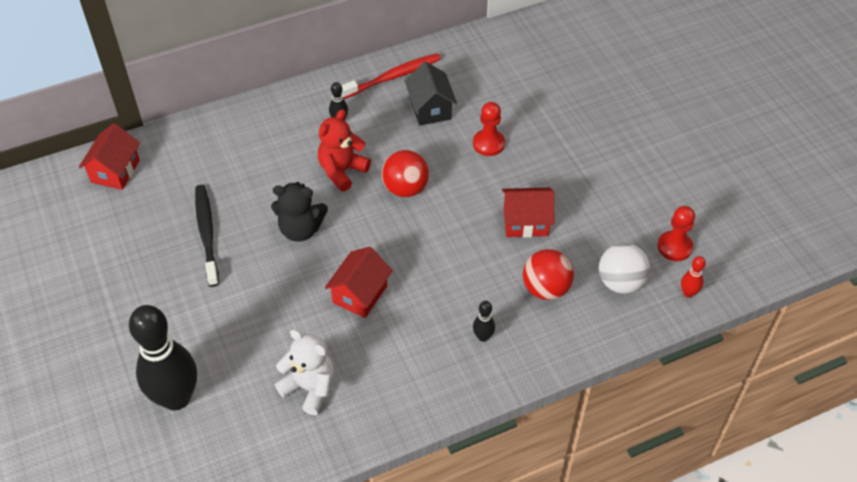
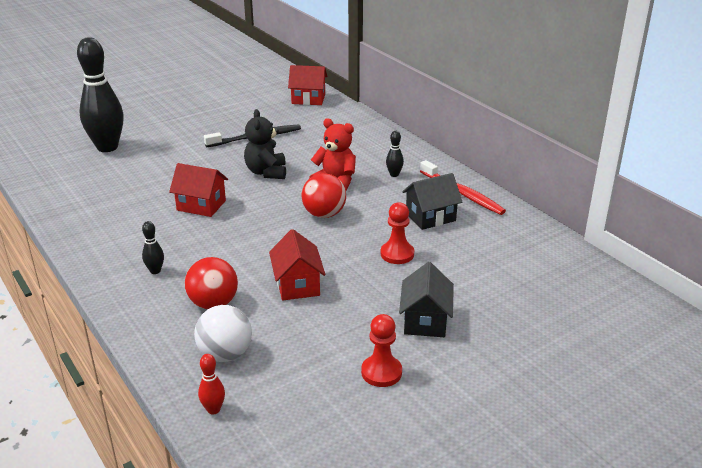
camera: 80 degrees right, 20 degrees down
white teddy bear [275,329,334,415] -> none
red pawn [658,206,695,261] -> red pawn moved to [361,314,402,387]
none -> black house [399,262,454,337]

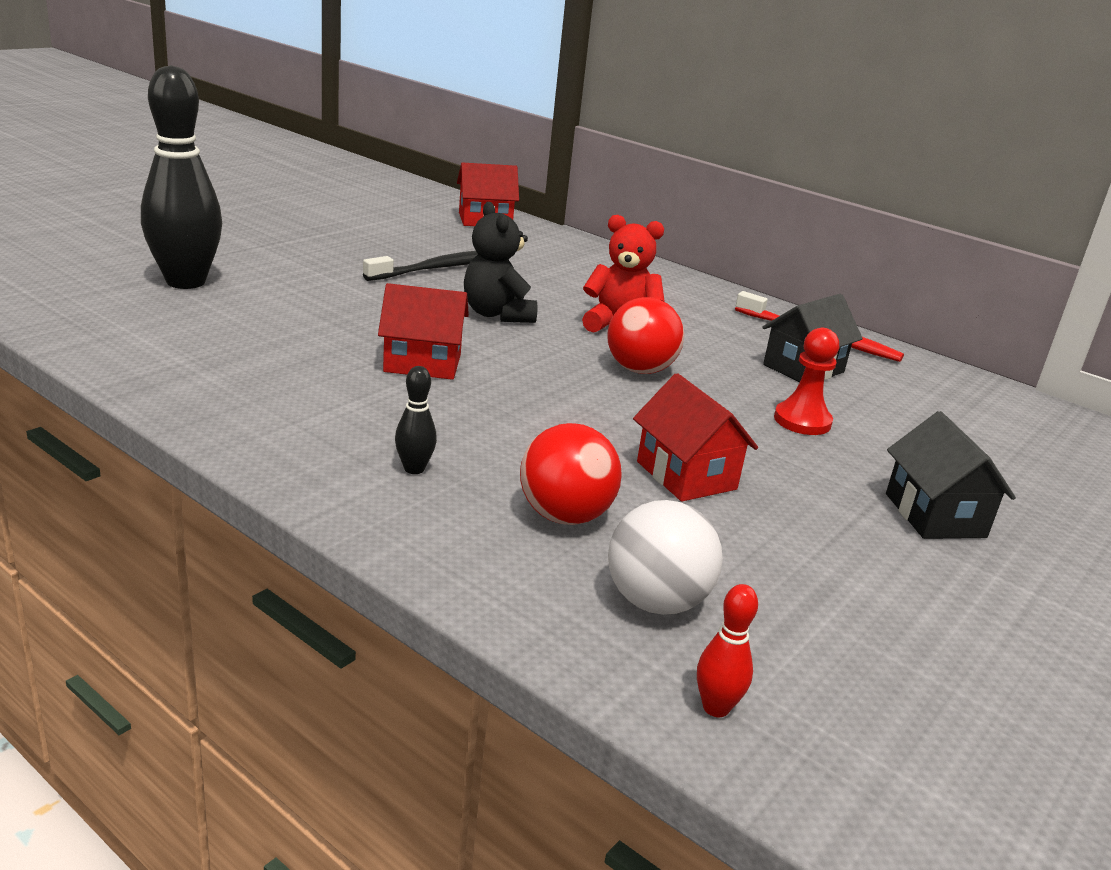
camera: 20 degrees left, 5 degrees down
red pawn [361,314,402,387] -> none
black bowling pin [386,131,404,177] -> none

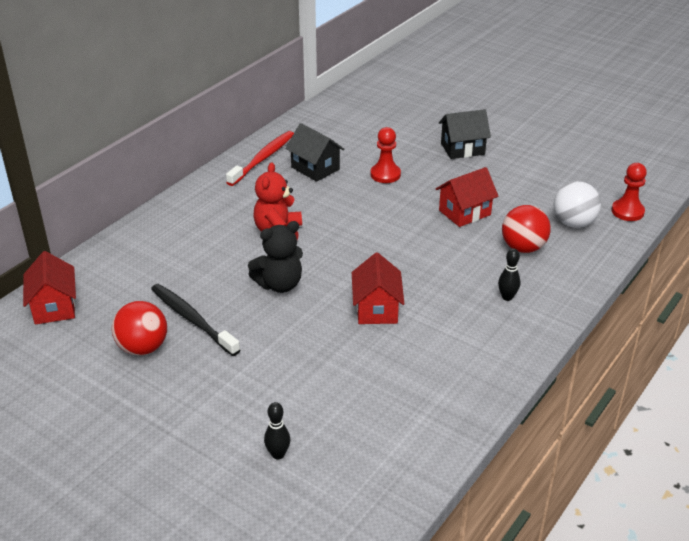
camera: 90 degrees left, 10 degrees up
black bowling pin [141,65,222,289] -> black bowling pin [264,402,291,459], size x0.40
red ball [607,297,684,374] -> red ball moved to [112,301,167,356]
red bowling pin [697,584,758,717] -> red pawn [611,163,647,221]

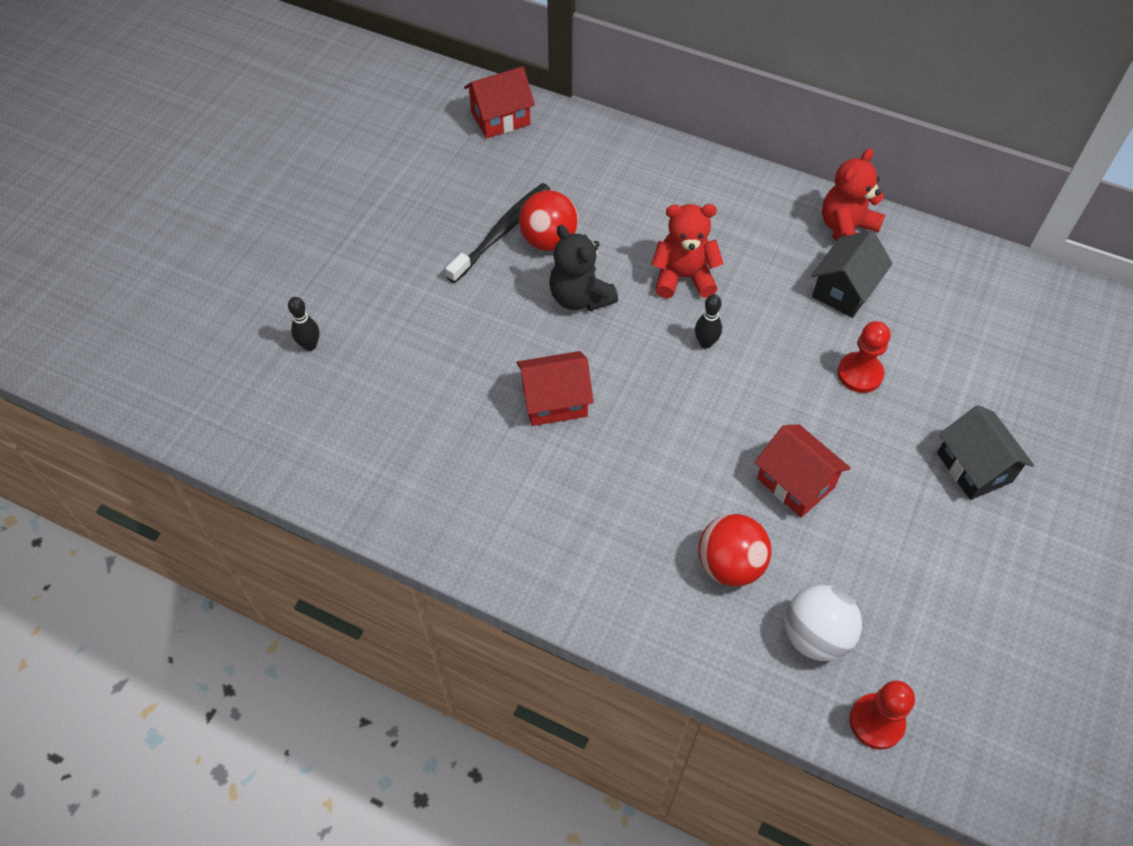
camera: 80 degrees right, 20 degrees up
red ball [112,301,167,356] -> red ball moved to [519,190,579,251]
red toothbrush [226,131,294,186] -> red teddy bear [822,148,885,241]
black bowling pin [498,248,521,301] -> black bowling pin moved to [695,294,722,348]

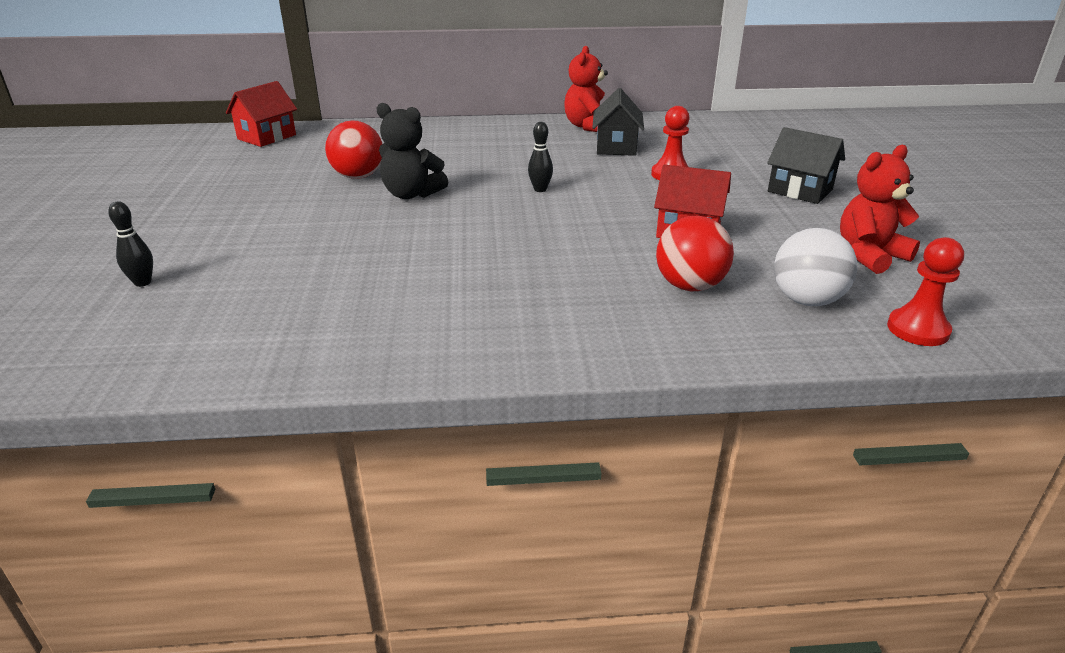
camera: 30 degrees left, 25 degrees down
black toothbrush [445,183,550,283] -> none
red house [517,351,594,426] -> none
red teddy bear [651,204,724,298] -> red teddy bear moved to [840,145,920,274]

